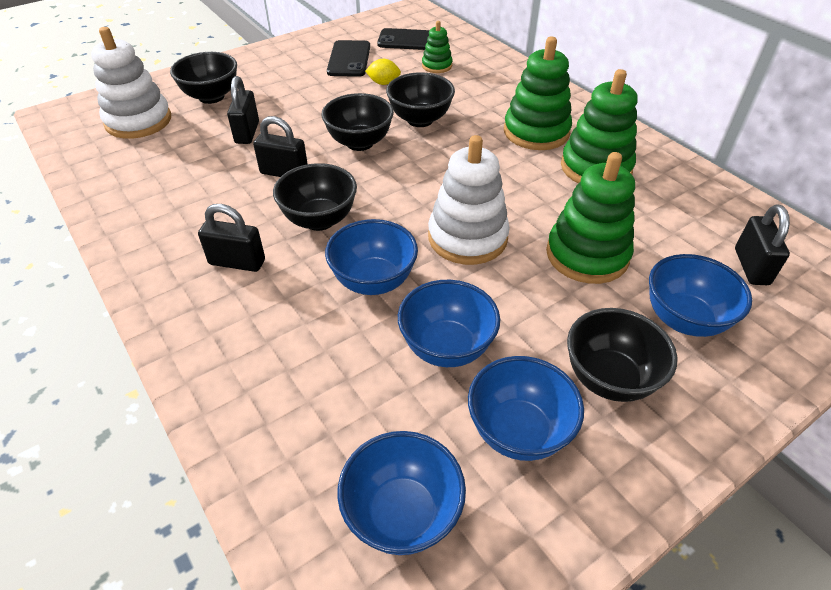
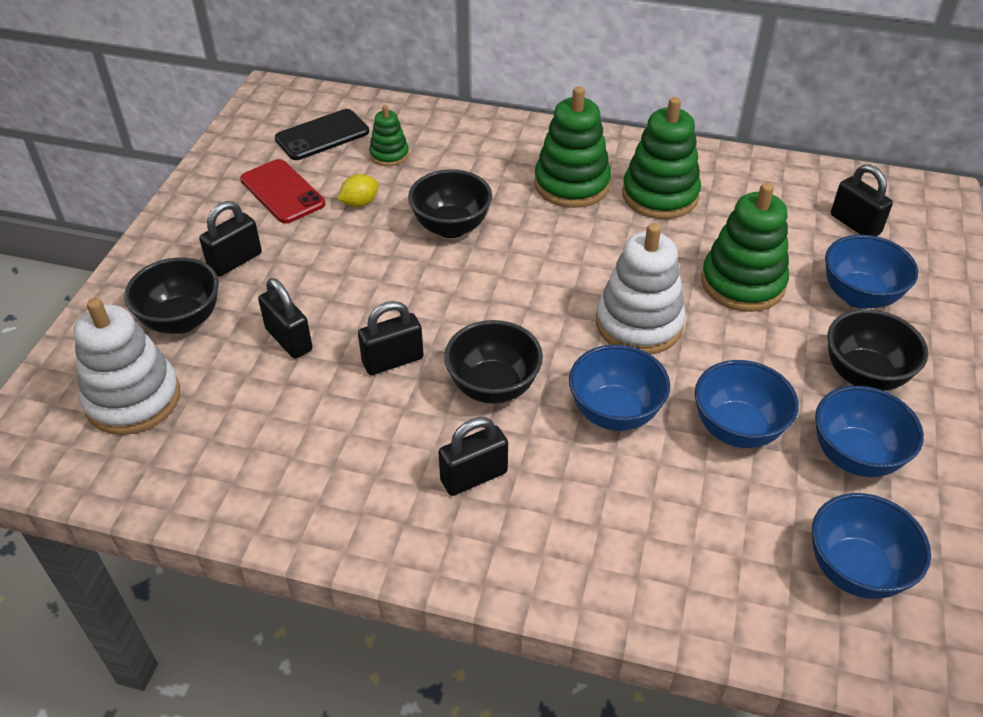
camera: 40 degrees left, 0 degrees up
black bowl [321,93,394,151] -> none
black phone [327,40,370,77] -> red phone [240,159,325,224]
none -> black padlock [199,201,262,277]

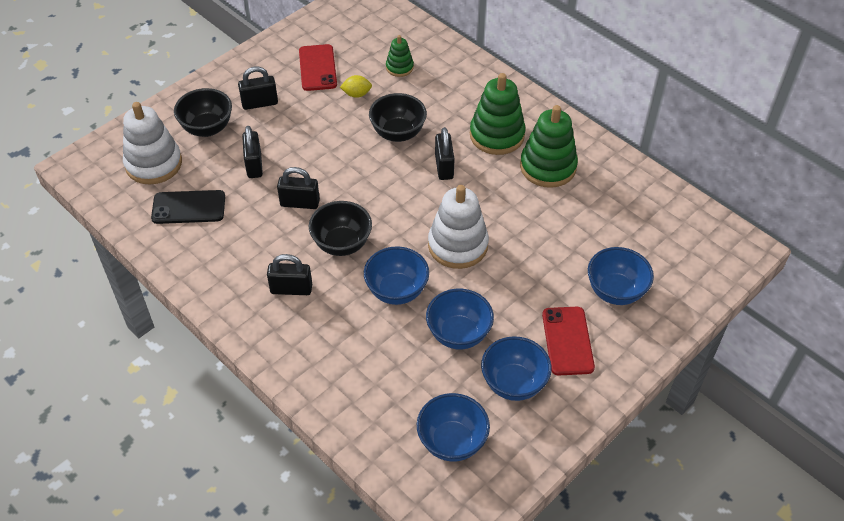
camera: 30 degrees right, 5 degrees up
black phone [275,109,369,160] -> black phone moved to [151,190,225,224]
green stacking toy [701,183,789,312] -> none
black bowl [828,309,928,391] -> red phone [542,307,595,375]
black padlock [831,164,893,236] -> black padlock moved to [435,127,455,180]

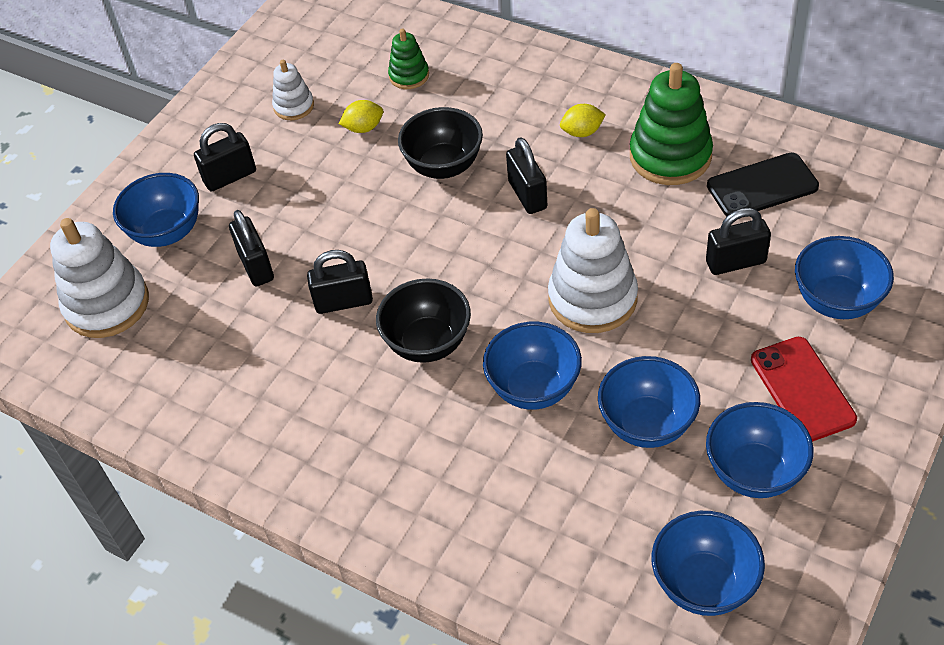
camera: 10 degrees left, 0 degrees up
black phone [151,190,225,224] -> black phone moved to [707,153,819,217]
black bowl [174,88,232,137] -> blue bowl [113,173,199,247]
black padlock [267,254,312,295] -> black padlock moved to [706,208,771,275]
red phone [299,44,337,91] -> white stacking toy [272,60,314,120]
green stacking toy [470,73,526,155] -> yellow lemon [560,104,606,137]

